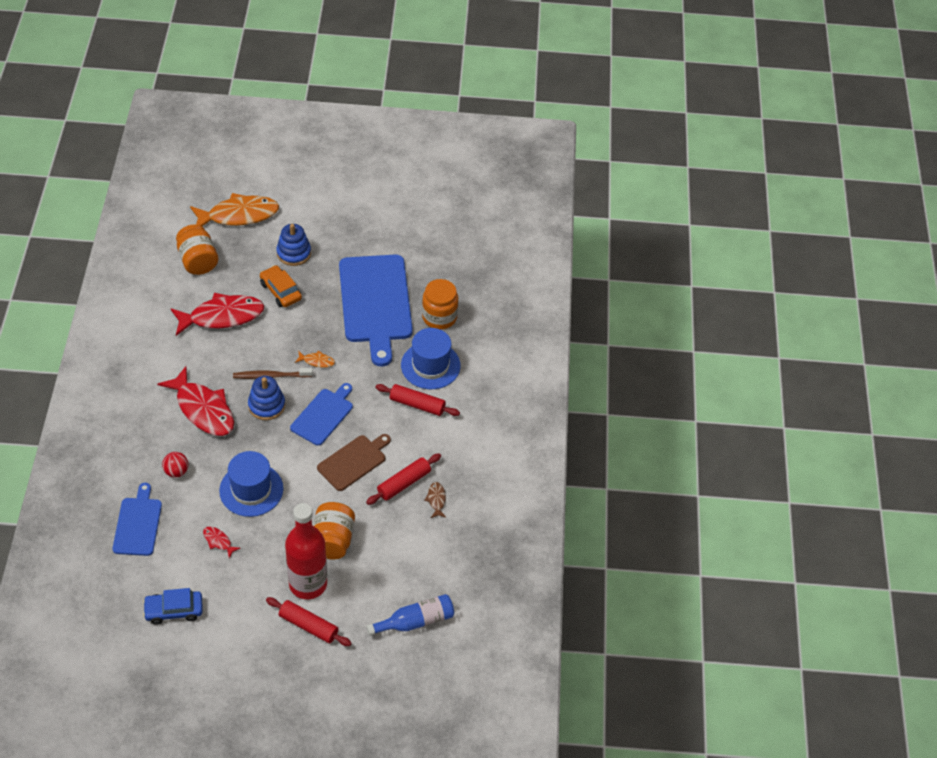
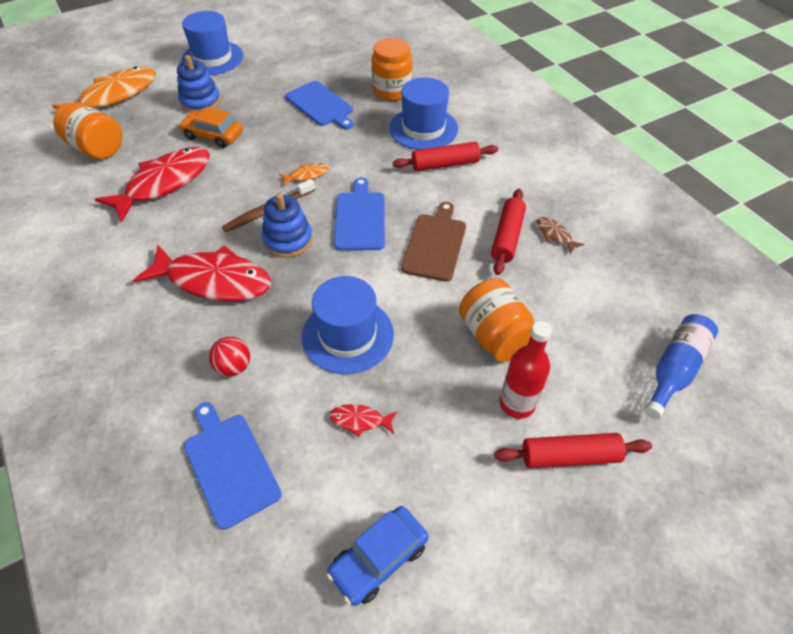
camera: 30 degrees left, 0 degrees up
red bottle [285,503,327,599] -> red bottle [500,321,552,419], size x0.62
blue cutting board [339,255,413,366] -> blue cutting board [285,81,354,130], size x0.54
none -> blue hat [181,11,244,75]

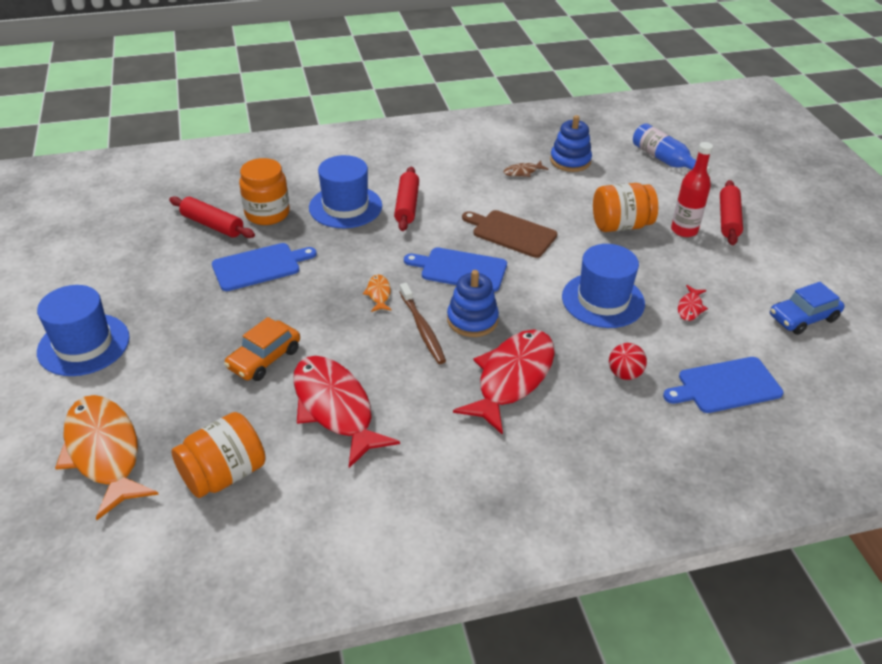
camera: 75 degrees left, 10 degrees down
blue stacking toy [177,55,221,113] -> blue stacking toy moved to [550,115,592,172]
blue car [327,506,429,606] -> blue car turned 90 degrees clockwise [770,282,845,335]
red rolling pin [491,189,526,275] -> red rolling pin moved to [169,196,255,238]

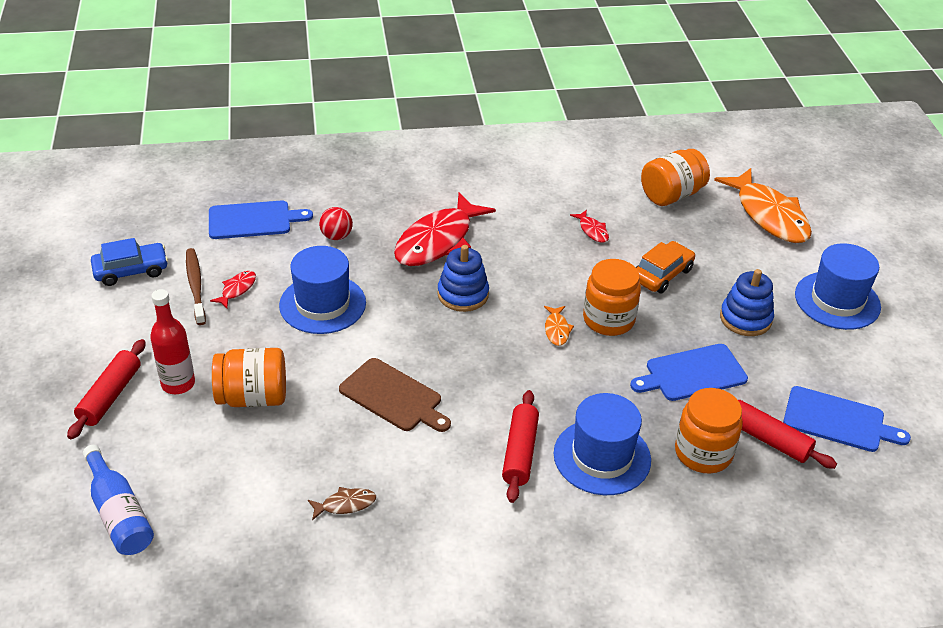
camera: 175 degrees left, 0 degrees up
red fish [293,356,400,468] -> red fish [570,210,609,243], size x0.42
brown toothbrush [400,283,446,364] -> brown toothbrush moved to [186,248,206,325]
blue cutting board [404,247,507,292] -> blue cutting board moved to [783,386,911,452]
blue stacking toy [550,115,592,172] -> blue stacking toy moved to [720,269,774,336]
none -> orange jar [583,259,641,336]

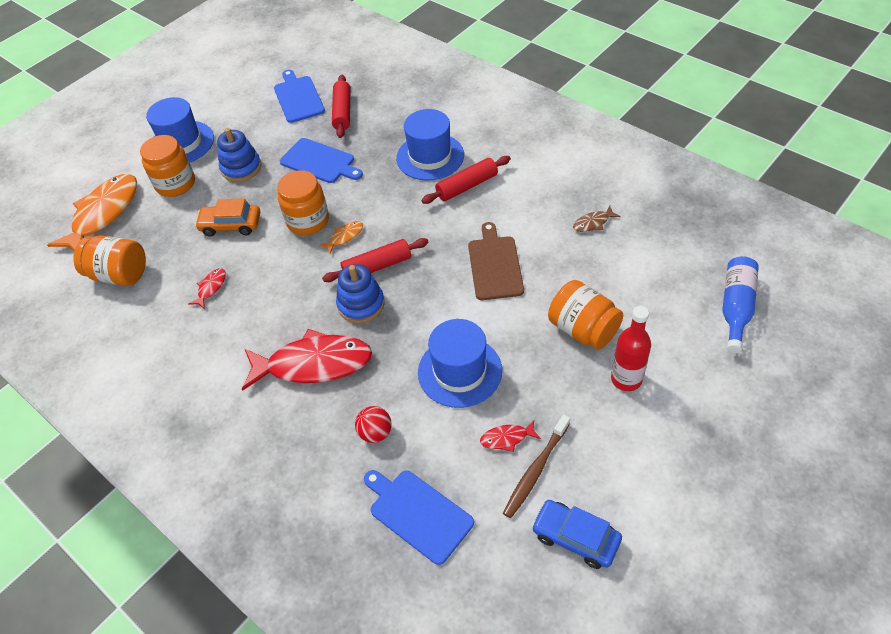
camera: 125 degrees left, 10 degrees up
red rolling pin [67,339,146,439] -> red rolling pin moved to [322,238,429,282]
brown fish [308,487,376,520] -> brown fish turned 60 degrees counterclockwise [573,206,621,232]
orange jar [675,388,743,474] -> orange jar moved to [140,135,195,197]

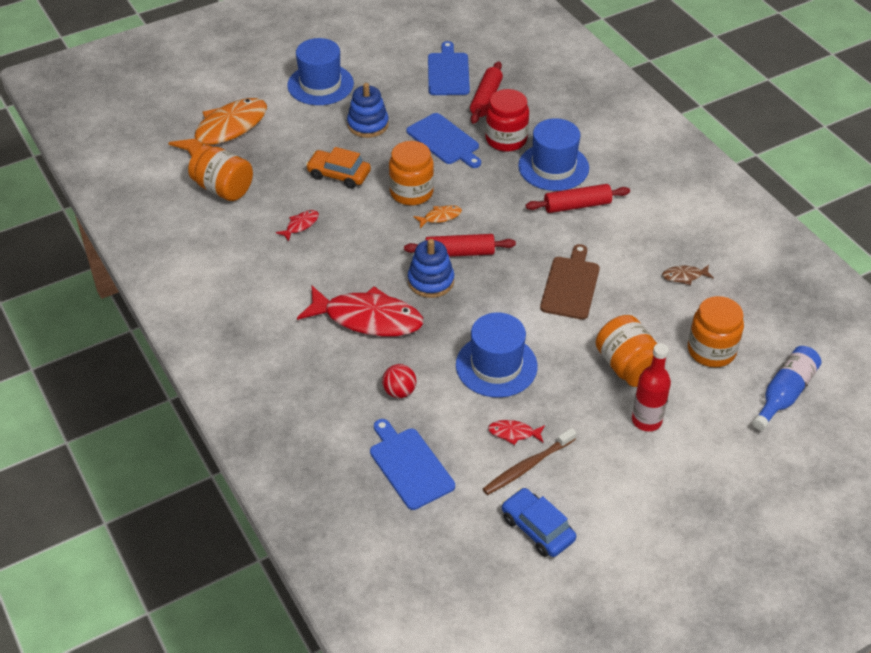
camera: 15 degrees right, 5 degrees down
orange jar [140,135,195,197] -> orange jar moved to [688,296,744,367]
none -> red jar [486,89,529,152]

